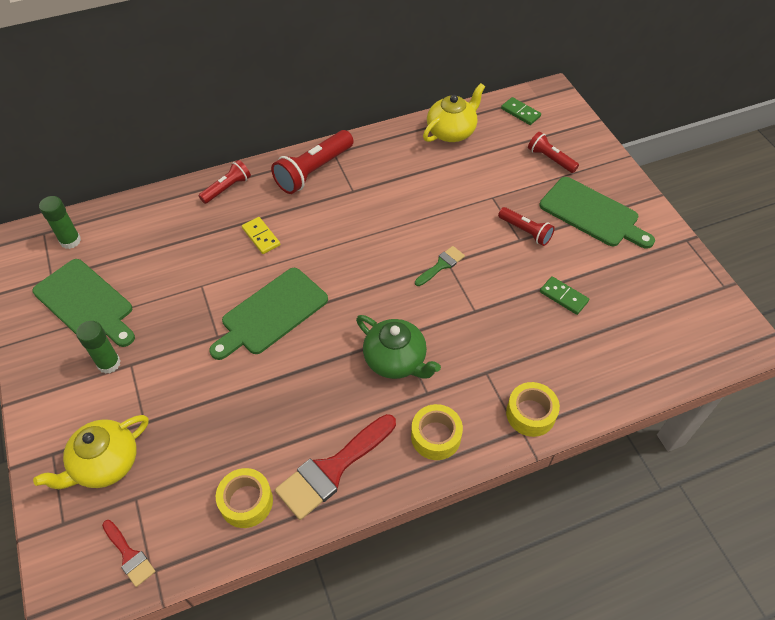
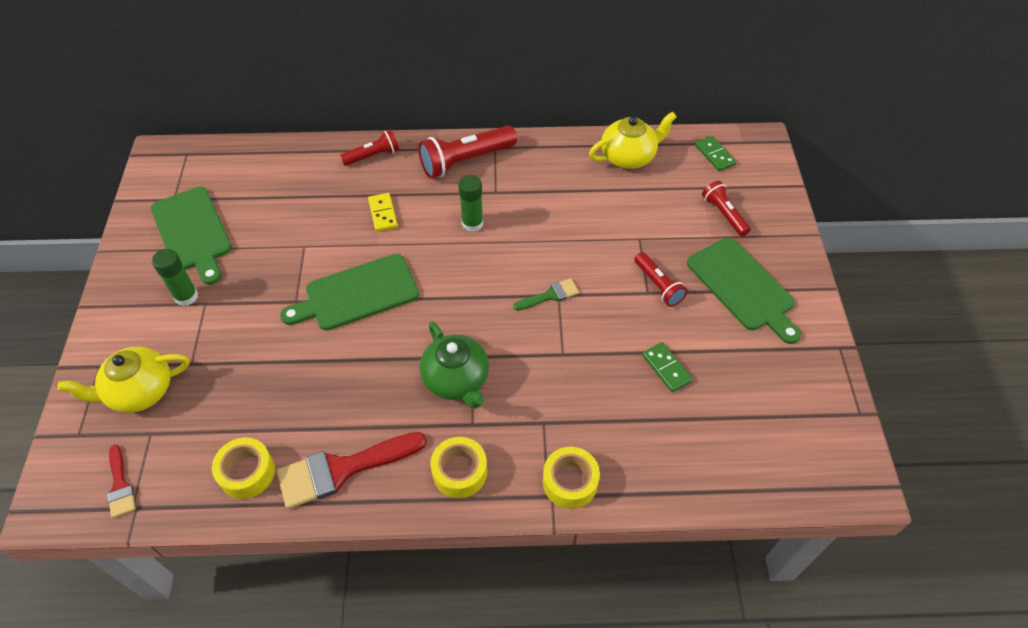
camera: 20 degrees right, 0 degrees up
green glue stick [39,196,81,249] -> green glue stick moved to [458,175,483,232]

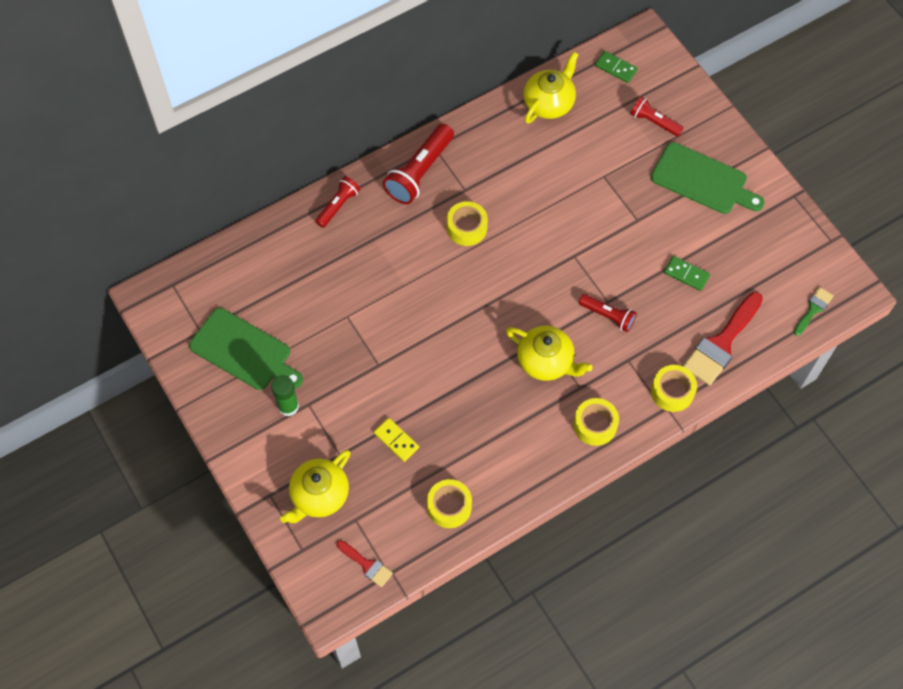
camera: 30 degrees left, 10 degrees up
red brush [277,432,427,509] -> red brush moved to [683,292,763,386]
green cutting board [280,254,419,331] -> none
yellow domino [368,193,398,232] -> yellow domino moved to [374,418,419,462]
green teapot [420,321,489,409] -> yellow teapot [506,326,593,381]
green glue stick [458,175,483,232] -> yellow tape [447,201,488,246]
green brush [513,278,579,311] -> green brush moved to [794,287,834,336]
red flashlight [634,252,687,307] -> red flashlight moved to [579,294,637,332]

